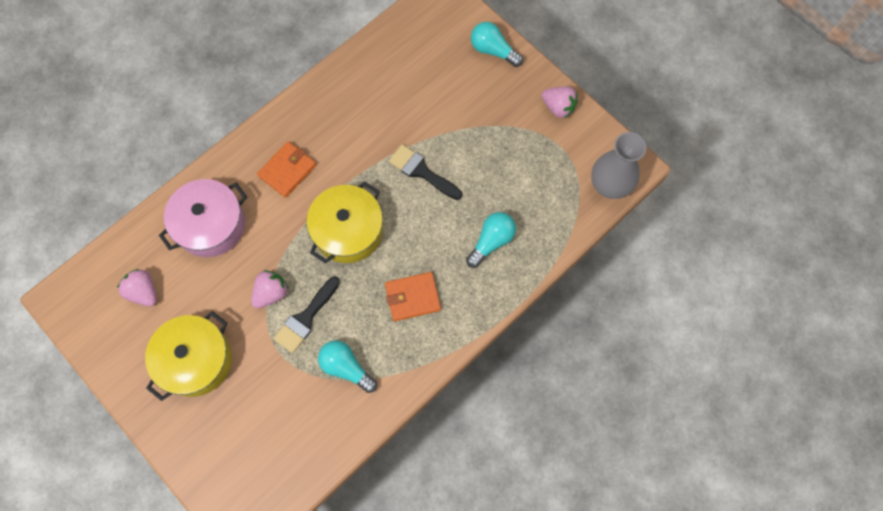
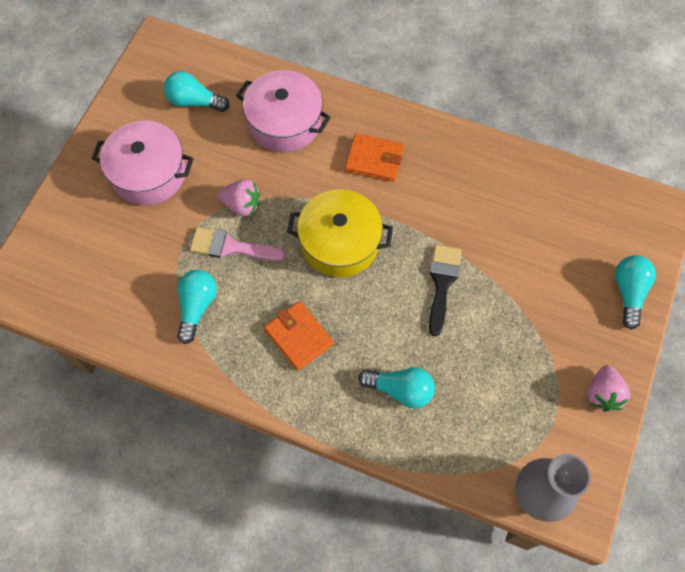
camera: 65 degrees right, 5 degrees down
pink strawberry [117,269,157,306] -> turquoise light bulb [164,71,230,112]
yellow pot [145,311,232,401] -> pink pot [91,121,194,205]
black brush [274,277,340,353] -> pink brush [190,227,286,261]

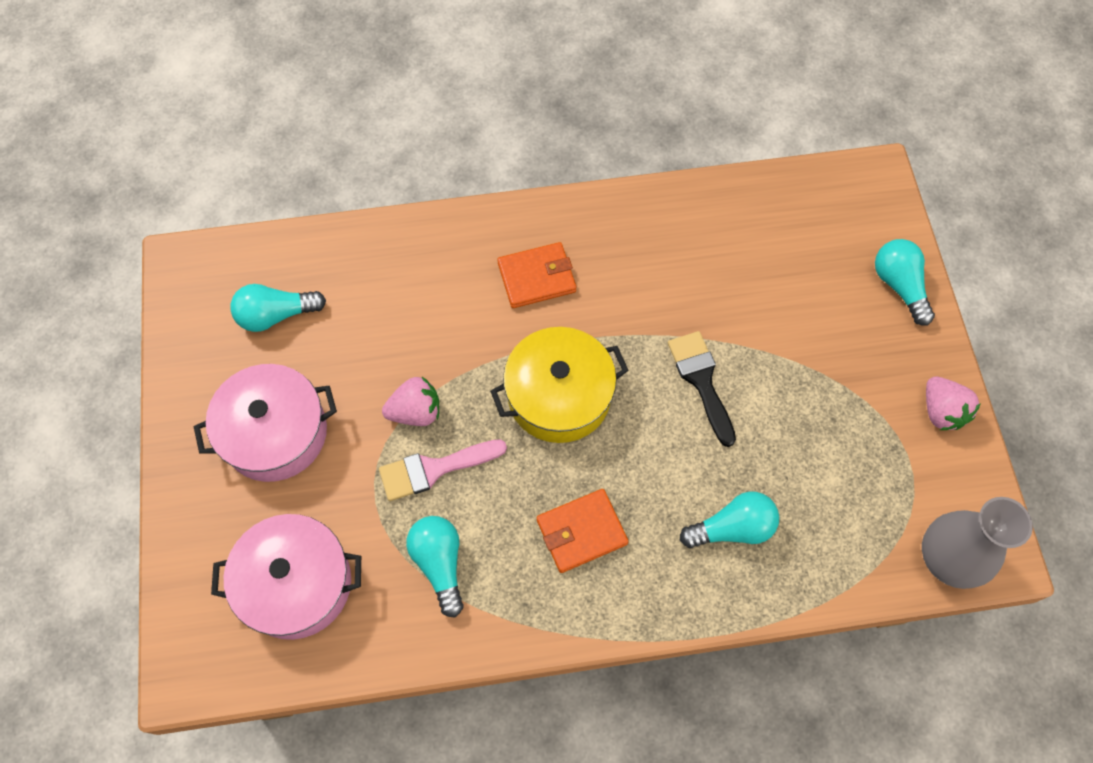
camera: 30 degrees left, 0 degrees up
pink pot [236,70,331,152] -> pink pot moved to [211,514,361,640]
orange wallet [264,301,334,371] -> orange wallet turned 45 degrees counterclockwise [536,489,629,573]

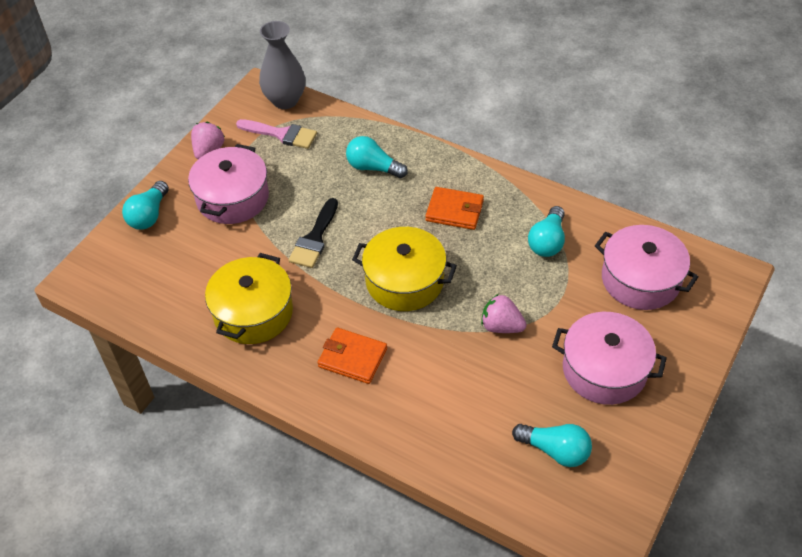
camera: 140 degrees left, 15 degrees down
pink brush [379,439,507,501] -> pink brush moved to [236,119,317,149]
none -> pink pot [188,144,269,224]
none -> yellow pot [205,253,293,344]

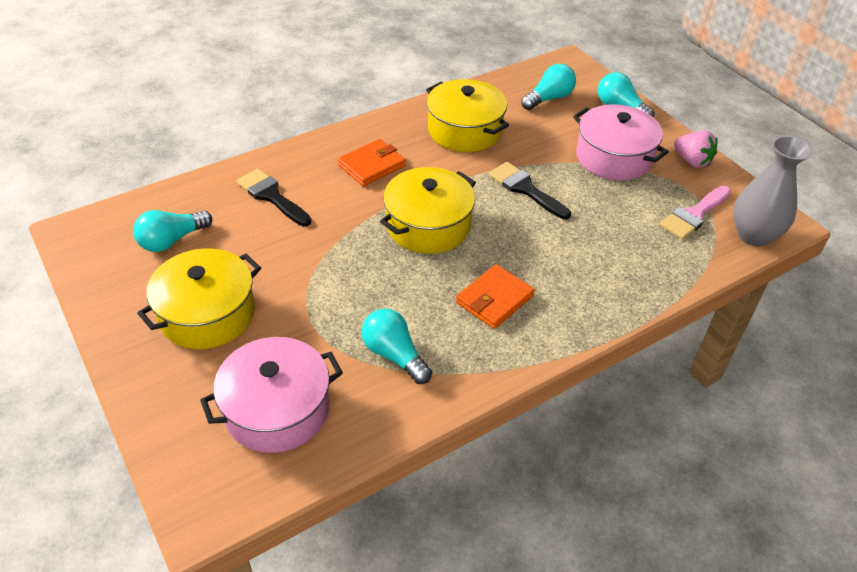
camera: 115 degrees right, 5 degrees down
turquoise light bulb [346,136,408,178] -> turquoise light bulb moved to [521,64,576,110]
pink strawberry [481,294,527,333] -> none
pink pot [552,312,667,405] -> yellow pot [137,248,261,349]
none -> black brush [236,169,311,226]

